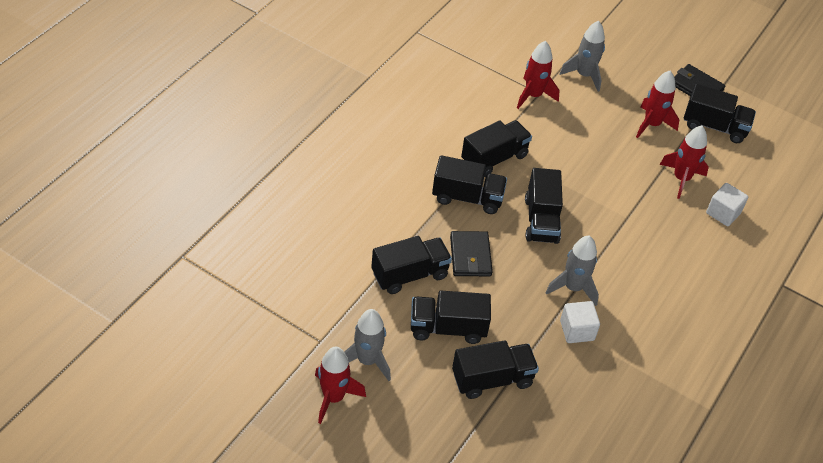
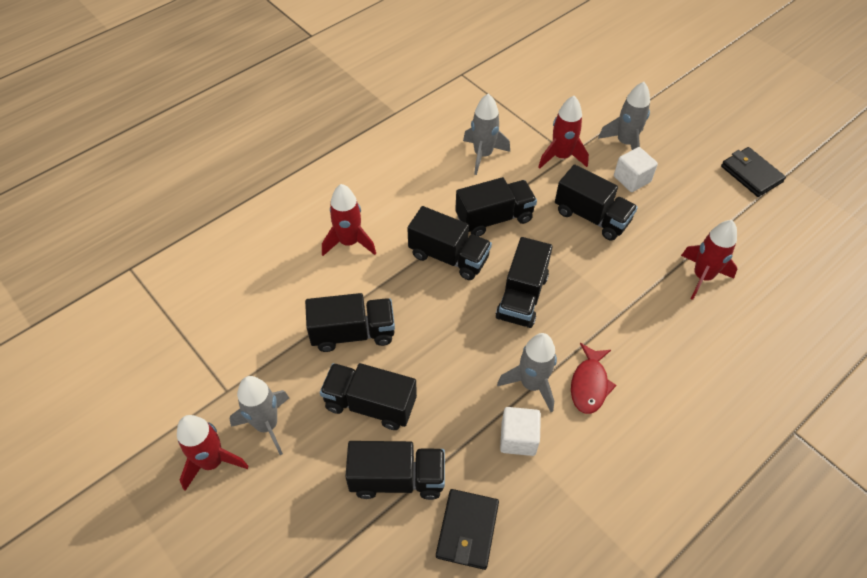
camera: 20 degrees right, 5 degrees up
black wallet [450,231,493,276] -> black wallet moved to [436,489,499,570]
red rocket [636,71,679,138] -> red rocket moved to [322,184,376,256]
black truck [684,84,756,143] -> black truck moved to [555,164,638,241]
white cube [706,183,748,226] -> white cube moved to [614,147,658,192]
none -> grey rocket [463,94,510,175]
none -> red fish [571,343,617,414]

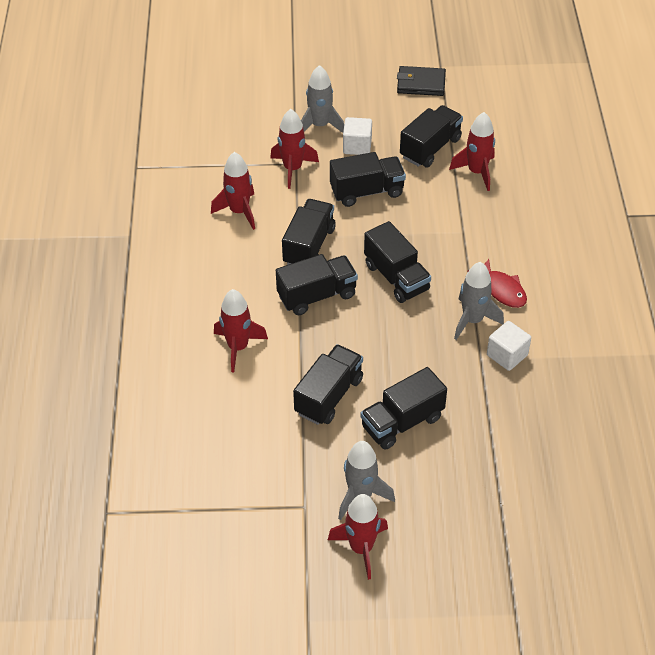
camera: 50 degrees left, 5 degrees down
black truck [345,441,445,500] -> black truck moved to [400,105,463,168]
black wallet [436,489,499,570] -> none
grey rocket [463,94,510,175] -> red rocket [211,152,255,230]

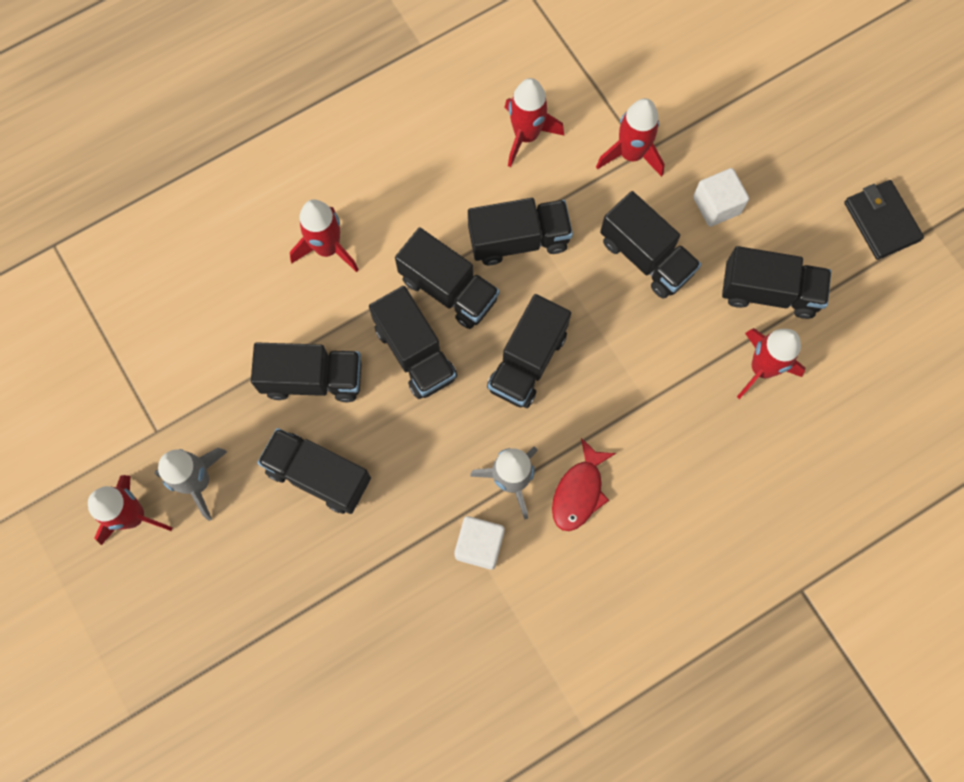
camera: 60 degrees right, 25 degrees up
grey rocket [301,65,344,133] -> none
none -> black truck [369,286,457,399]

